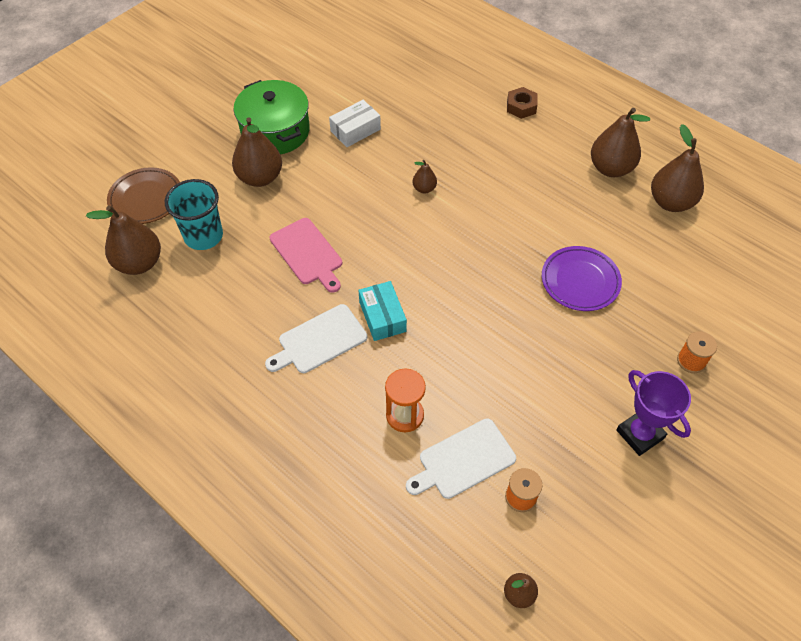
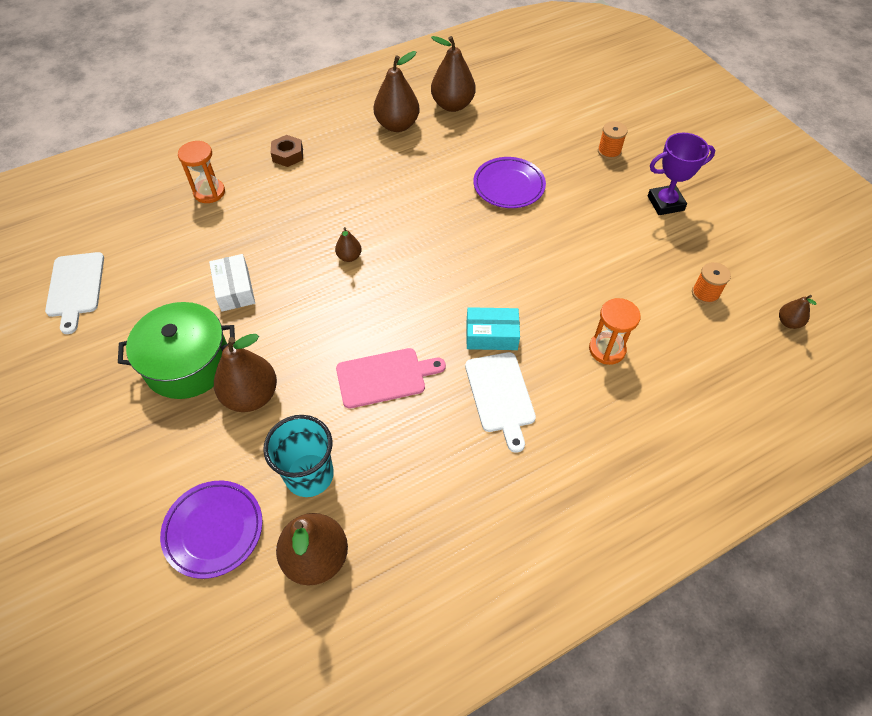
camera: 70 degrees left, 0 degrees up
brown plate [107,167,180,224] -> purple plate [160,481,263,579]
white cutting board [406,418,516,499] -> white cutting board moved to [45,252,104,334]
none -> orange hourglass [178,141,225,203]

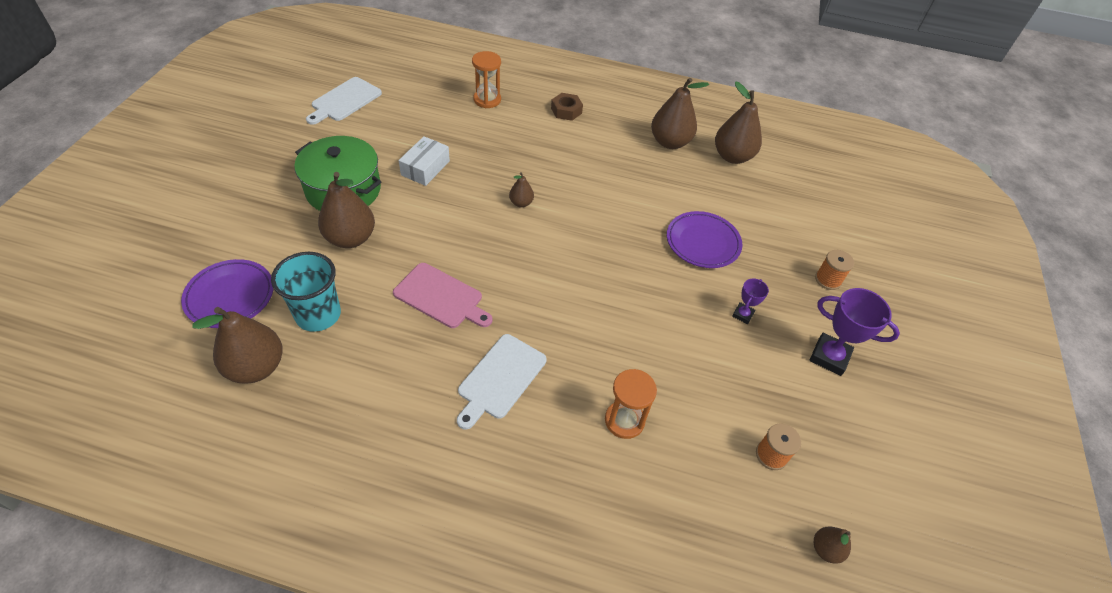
camera: 40 degrees right, 5 degrees down
turquoise box [466,307,520,350] -> none
none -> purple trophy [732,278,769,324]

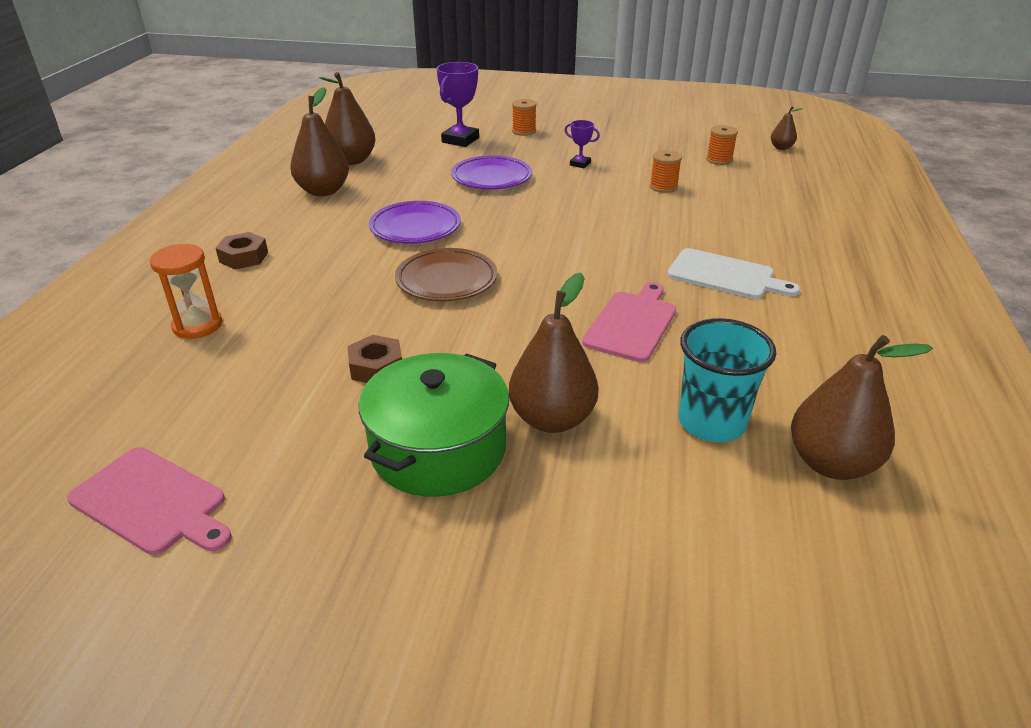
camera: 90 degrees left, 15 degrees down
purple plate [181,259,273,328] -> purple plate moved to [369,201,461,244]
white cutting board [306,77,382,125] -> pink cutting board [67,447,232,555]
white box [399,136,450,186] -> brown nut [348,335,402,383]
brown pear [509,172,534,207] -> brown plate [395,248,497,301]
orange hourglass [605,369,657,439] -> none
purple trophy [810,288,900,376] -> purple trophy moved to [437,62,479,147]
none -> orange spool [650,150,682,193]

